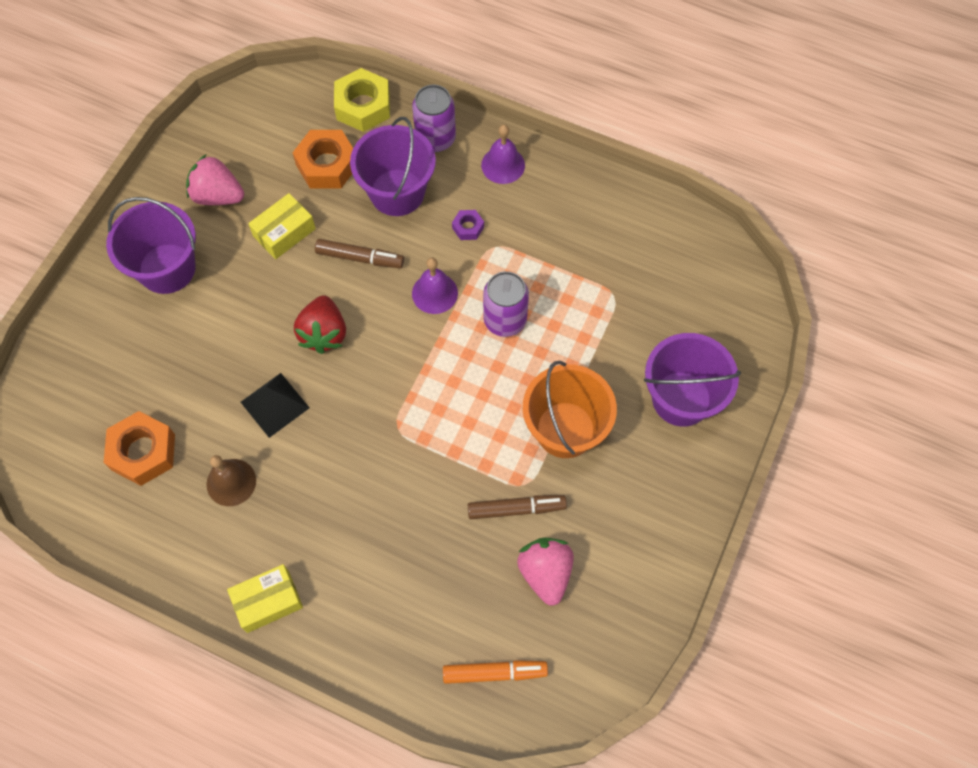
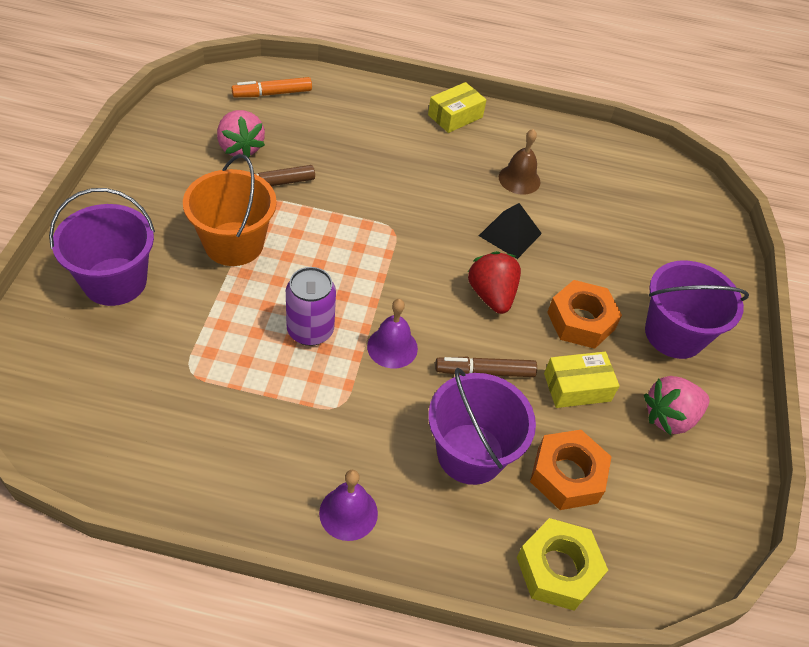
camera: 160 degrees right, 15 degrees down
orange nut [104,411,175,486] -> orange nut moved to [547,280,622,349]
pink strawberry [186,155,244,205] -> pink strawberry turned 150 degrees clockwise [644,376,709,435]
yellow box [248,193,316,259] -> yellow box turned 45 degrees clockwise [544,352,620,408]
purple can [412,85,456,152] -> none
purple nut [452,210,484,240] -> none

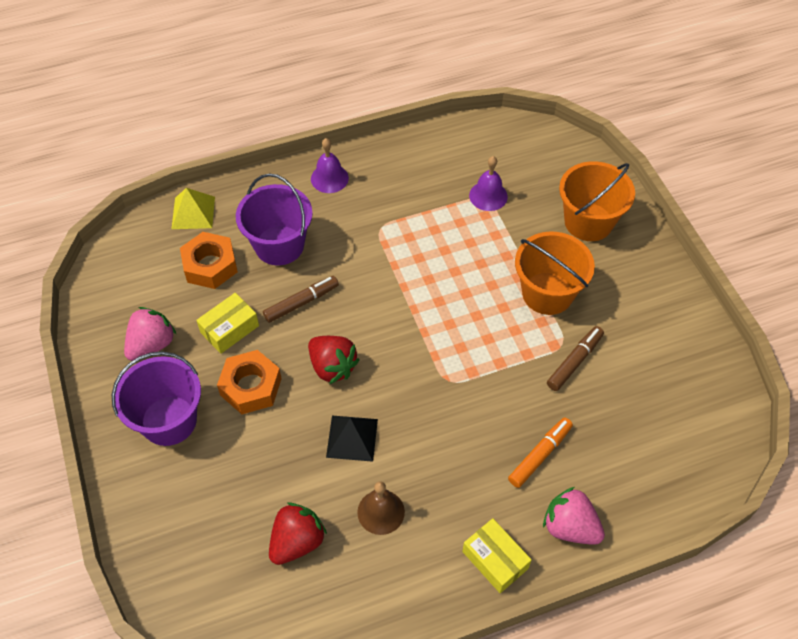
camera: 155 degrees right, 5 degrees up
purple bucket [49,188,155,306] -> orange bucket [559,161,635,241]
pink strawberry [217,110,265,158] -> pink strawberry moved to [543,487,605,545]
orange marker [232,77,312,97] -> orange marker moved to [508,417,573,488]
purple can [286,267,336,346] -> none
purple bell [367,299,418,368] -> purple bell moved to [469,156,508,211]
yellow box [428,82,486,133] -> yellow box turned 60 degrees counterclockwise [462,518,532,593]
yellow nut [517,518,608,611] -> yellow pyramid [172,188,215,229]
none -> red strawberry [269,503,327,565]

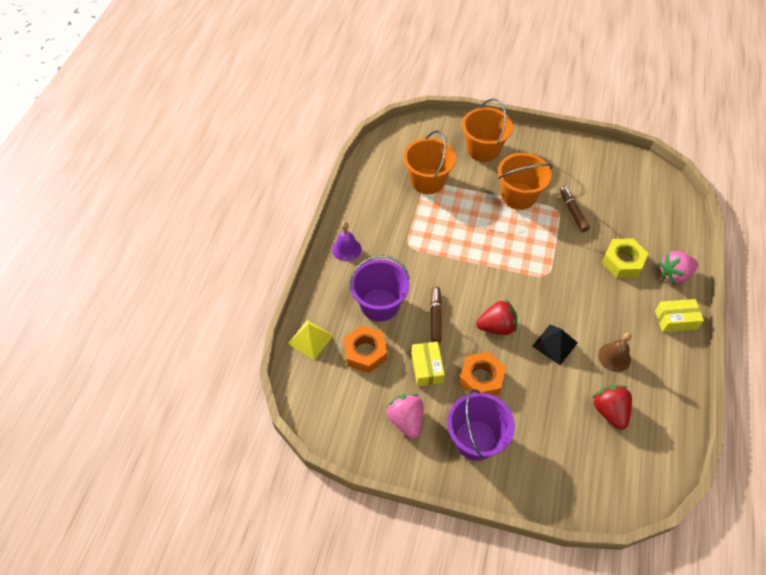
camera: 55 degrees left, 0 degrees up
purple bell [469,156,508,211] -> orange bucket [404,130,456,194]
orange marker [508,417,573,488] -> yellow nut [602,238,648,278]

